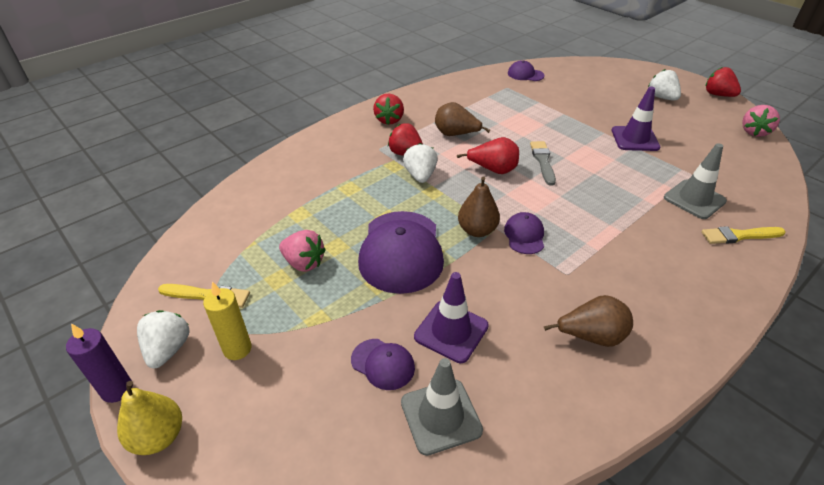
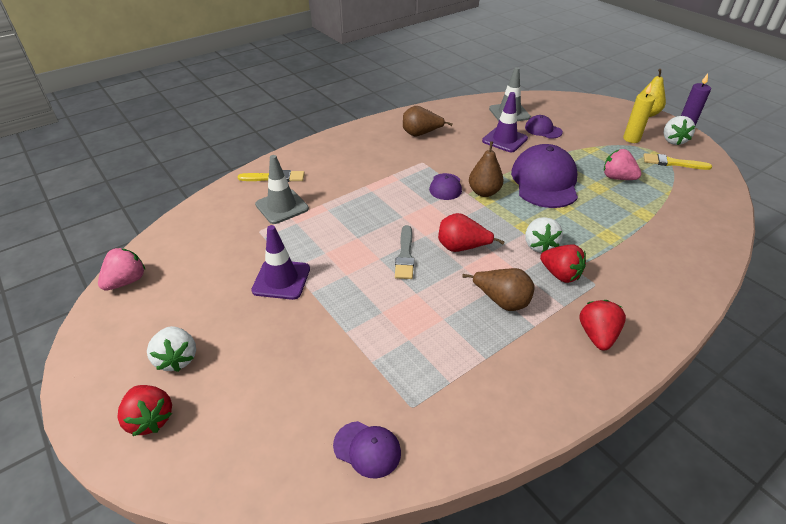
camera: 175 degrees left, 0 degrees up
red strawberry [706,67,741,97] -> red strawberry moved to [117,385,172,436]

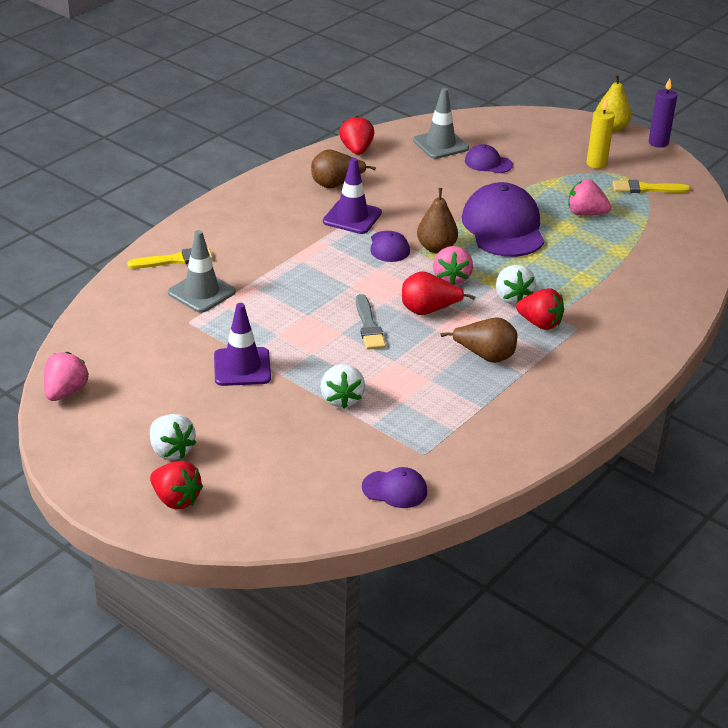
camera: 15 degrees left, 5 degrees down
purple traffic cone [482,92,528,152] -> purple traffic cone moved to [323,158,382,234]
red strawberry [579,300,626,350] -> red strawberry moved to [339,116,374,155]
white strawberry [664,116,695,145] -> white strawberry moved to [320,364,365,409]
none -> pink strawberry [433,246,473,285]

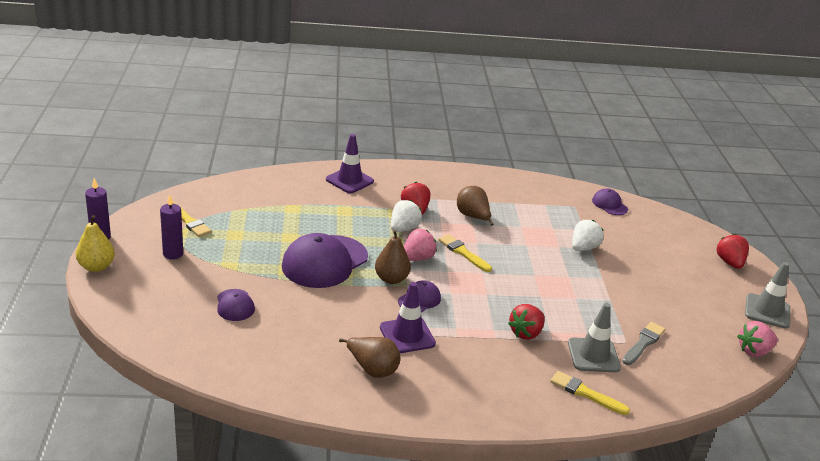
camera: 135 degrees left, 5 degrees down
white strawberry [150,414,196,460] -> none
purple traffic cone [214,303,271,386] -> purple traffic cone moved to [326,134,374,193]
red strawberry [339,116,374,155] -> red strawberry moved to [508,304,545,340]
grey brush [356,294,386,350] -> grey brush moved to [622,322,665,365]
red pear [402,271,476,315] -> yellow brush [438,234,492,272]
grey traffic cone [413,88,469,159] -> grey traffic cone moved to [745,262,790,329]
pink strawberry [568,179,611,216] -> none
yellow candle [587,97,615,169] -> purple candle [160,194,183,259]

